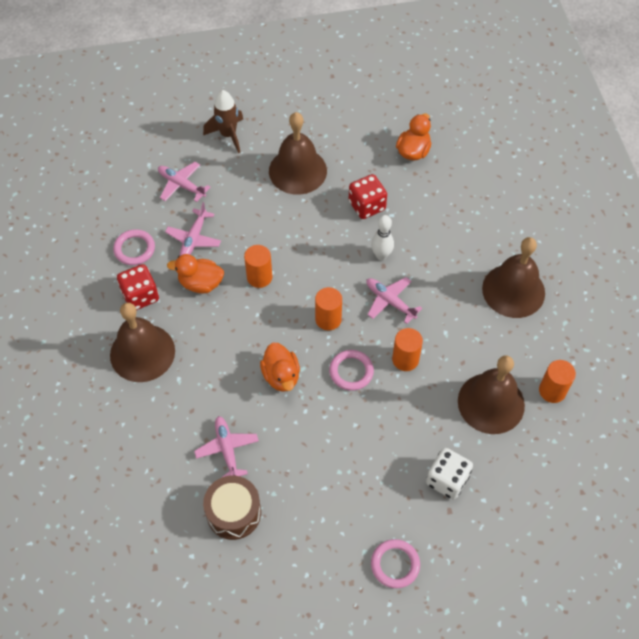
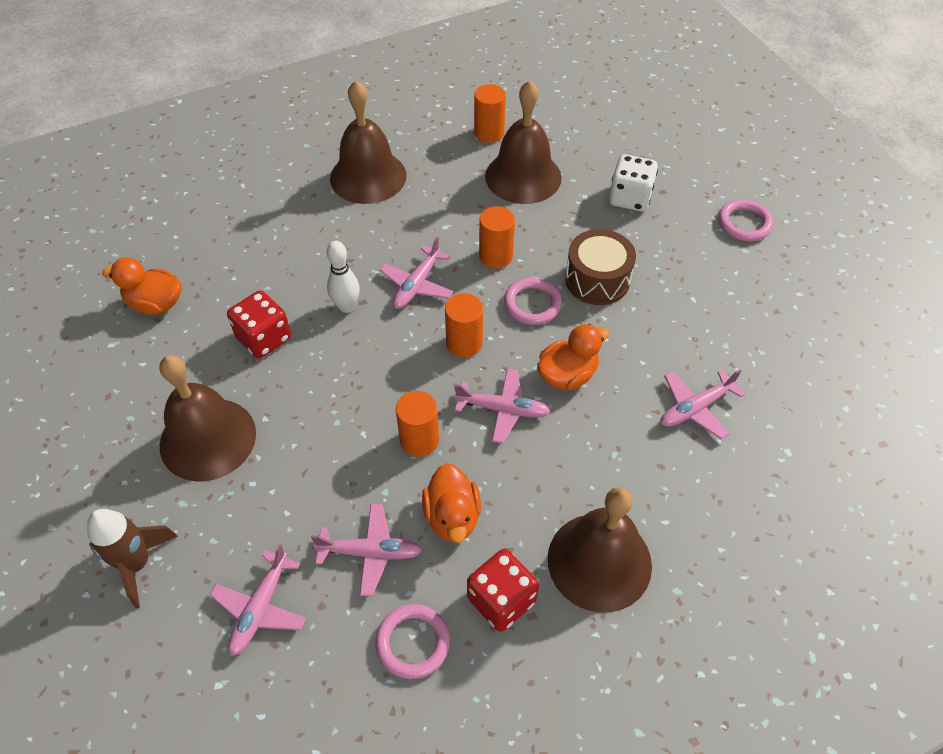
camera: 105 degrees left, 5 degrees down
brown drum [203,476,261,540] -> brown drum moved to [565,229,636,305]
none -> pink plane [454,369,551,444]

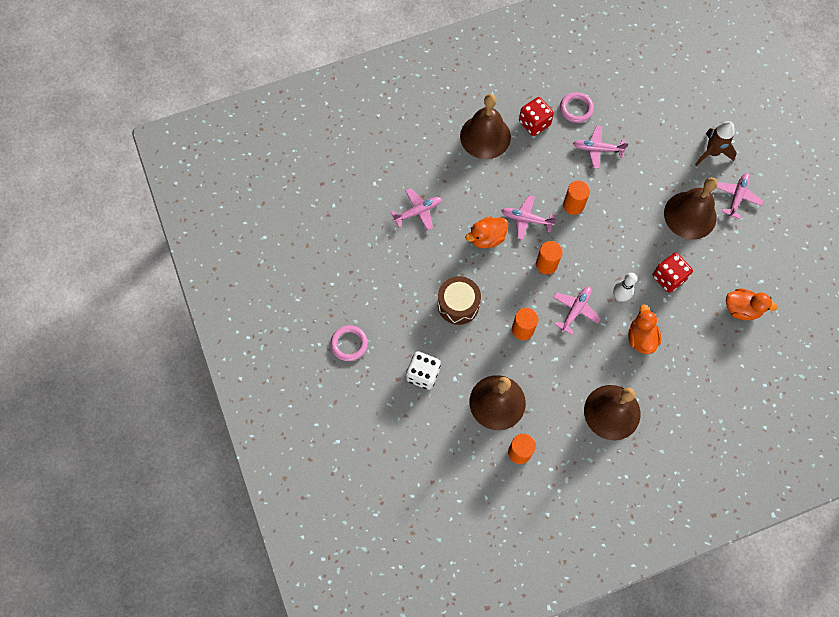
camera: 175 degrees left, 15 degrees up
pink plane [210,544,306,656] -> pink plane moved to [716,173,763,219]
orange duck [422,463,481,543] -> orange duck moved to [628,304,661,354]
pink ring [504,278,562,325] -> none

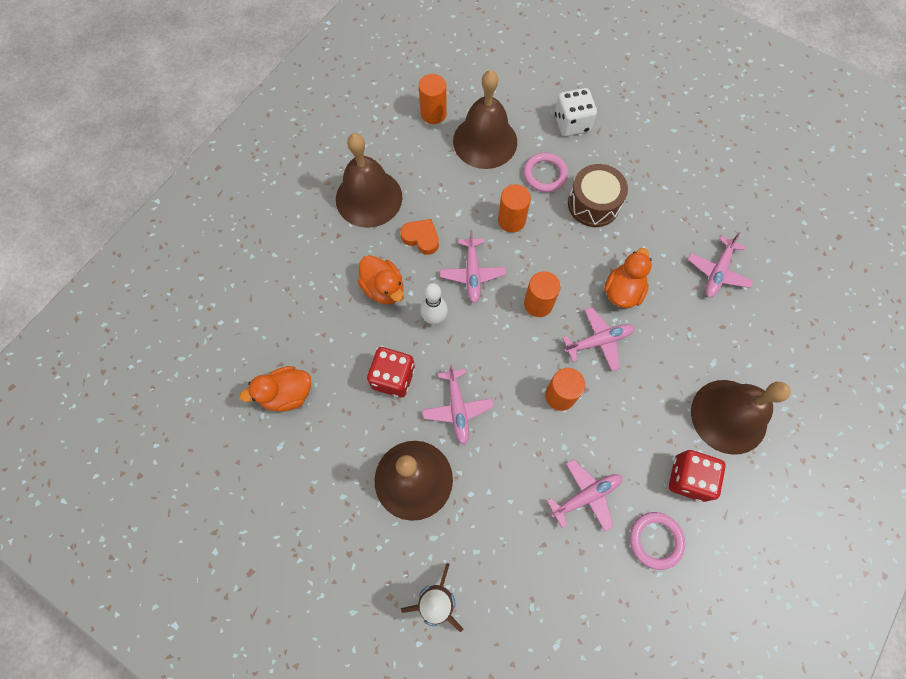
camera: 145 degrees right, 0 degrees up
pink ring [330,325,368,361] -> pink ring moved to [523,153,568,192]
pink plane [716,173,763,219] -> pink plane moved to [422,364,494,445]
none -> orange heart [400,219,439,255]

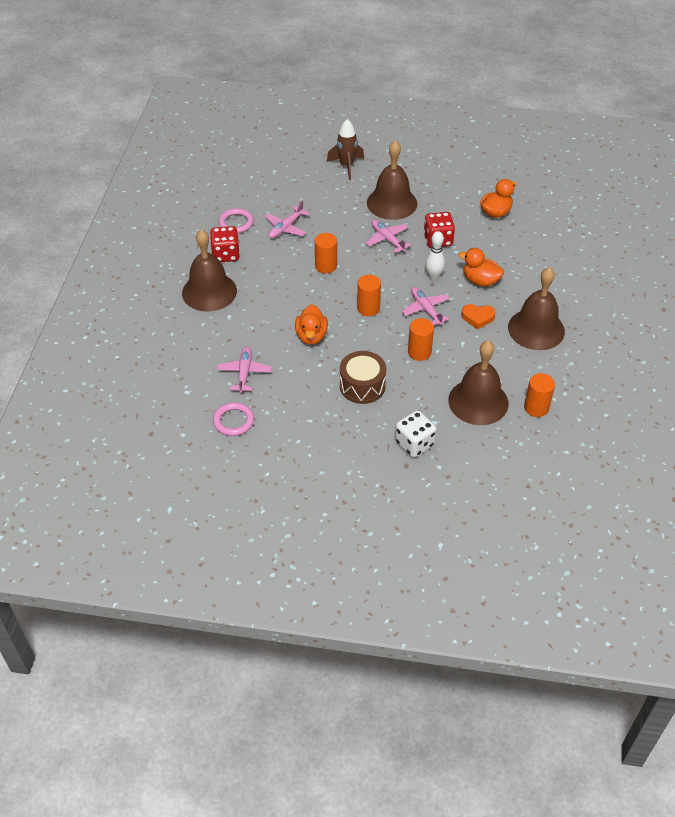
camera: 155 degrees right, 20 degrees down
pink ring [523,153,568,192] -> pink ring moved to [213,402,254,436]
pink plane [562,307,635,371] -> none

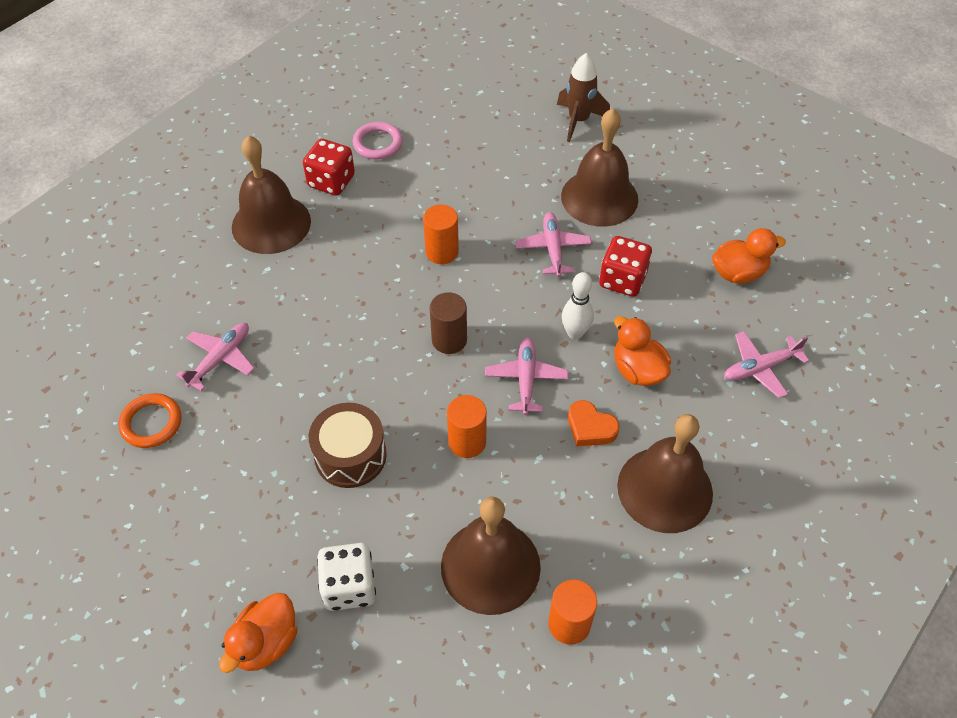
camera: 30 degrees right, 5 degrees up
pink ring [213,402,254,436] -> orange ring [119,393,181,448]
pink plane [265,200,309,239] -> pink plane moved to [724,331,809,398]
orange duck [295,304,328,345] -> orange duck moved to [219,593,297,673]
orange cylinder [357,275,381,316] -> brown cylinder [430,292,467,354]

